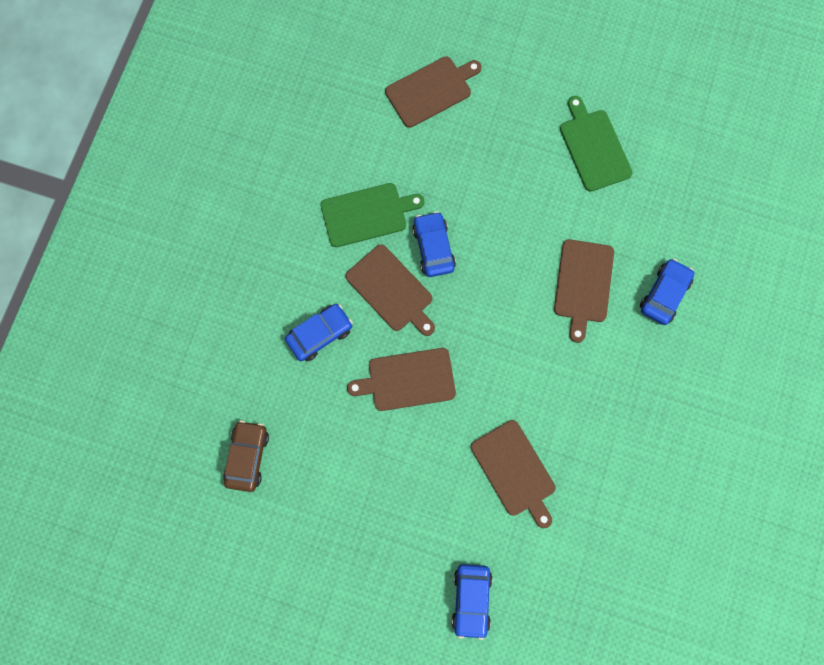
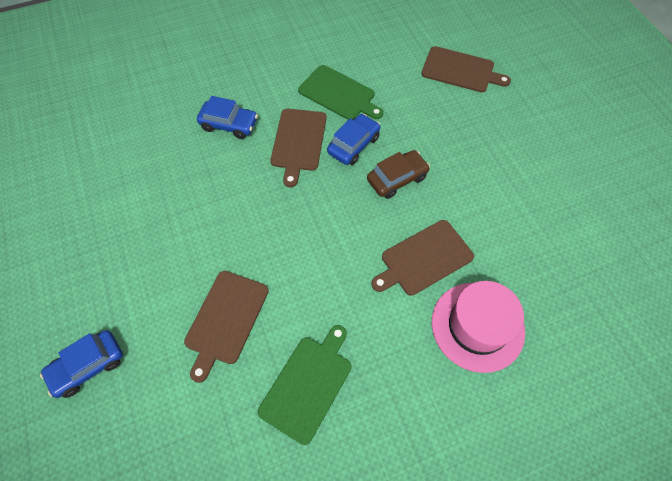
camera: 50 degrees right, 15 degrees down
brown car [223,420,269,492] -> brown car moved to [367,150,430,199]
brown cutting board [347,348,456,411] -> none
green cutting board [560,96,633,192] -> green cutting board moved to [258,325,352,445]
blue car [640,259,694,325] -> pink hat [432,281,525,373]

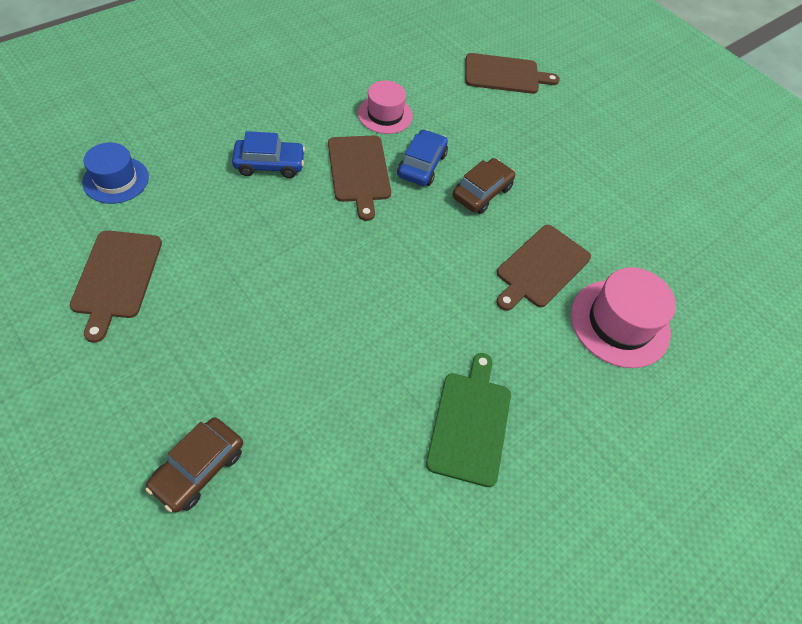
camera: 25 degrees left, 5 degrees down
blue car [40,330,123,398] -> brown car [146,418,243,513]
brown cutting board [184,271,269,383] -> brown cutting board moved to [70,230,162,343]
green cutting board [298,65,383,120] -> pink hat [358,81,413,134]
none -> blue hat [82,143,149,204]

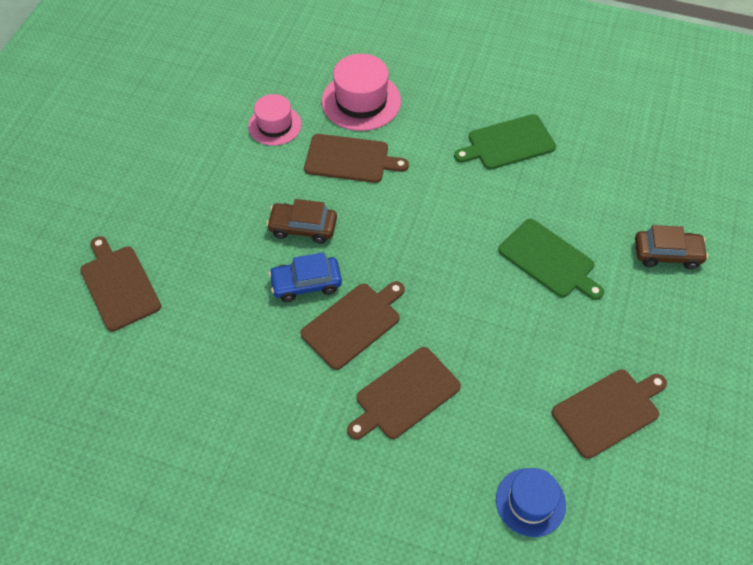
camera: 115 degrees left, 0 degrees up
blue car [232,131,305,178] -> brown cutting board [347,347,461,440]
pink hat [358,81,413,134] -> pink hat moved to [248,94,302,146]
none -> green cutting board [498,219,604,300]

